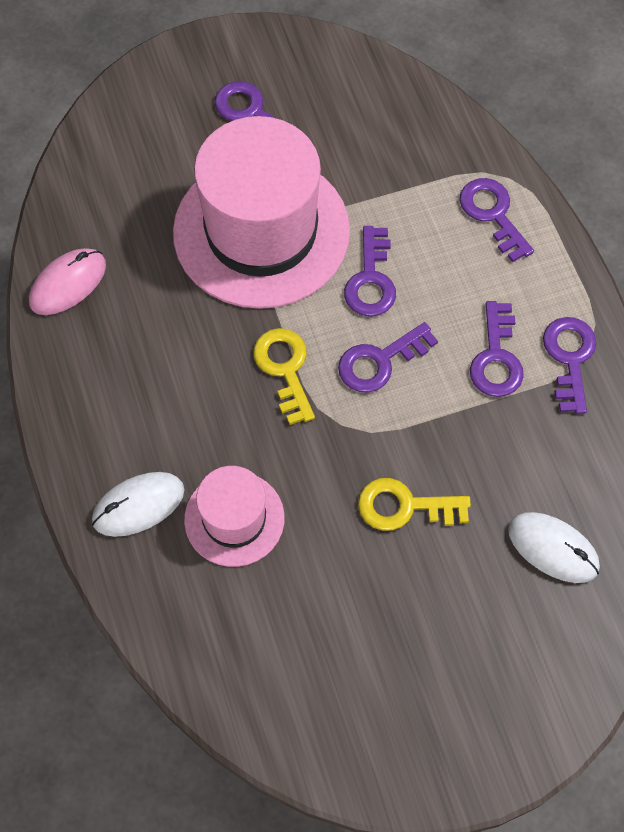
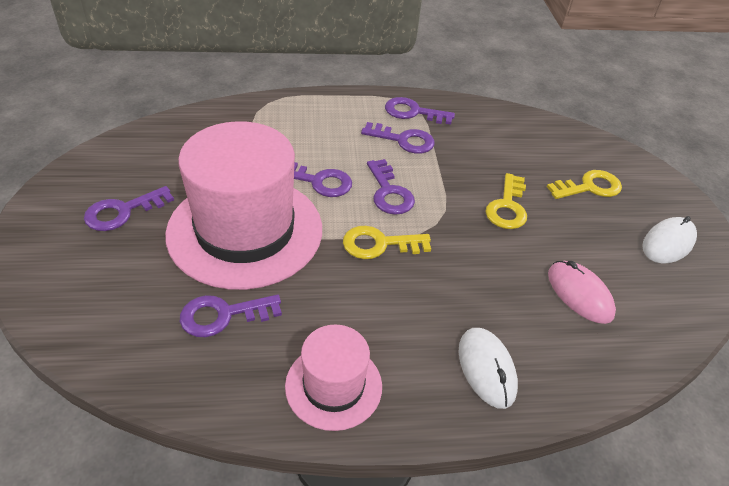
camera: 80 degrees left, 20 degrees down
pink mouse [29,248,106,315] -> pink mouse moved to [548,261,616,324]
pink hat [184,466,285,567] -> pink hat moved to [285,325,382,431]
purple key [460,178,534,262] -> purple key moved to [180,295,282,337]
white mouse [508,512,600,583] -> white mouse moved to [642,216,697,264]
none -> yellow key [547,170,622,199]

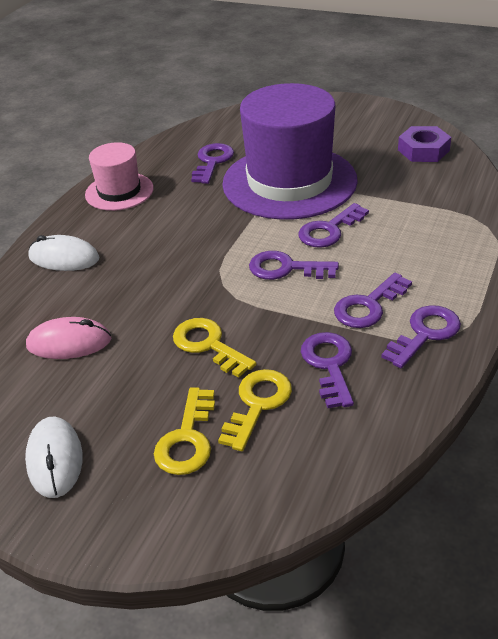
camera: 125 degrees right, 5 degrees down
purple key [84,186,174,231] -> purple key moved to [301,332,354,408]
pink hat [165,121,322,290] -> purple hat [222,83,358,220]
yellow key [343,226,431,259] -> yellow key moved to [218,369,292,451]
none -> purple nut [398,126,451,162]

